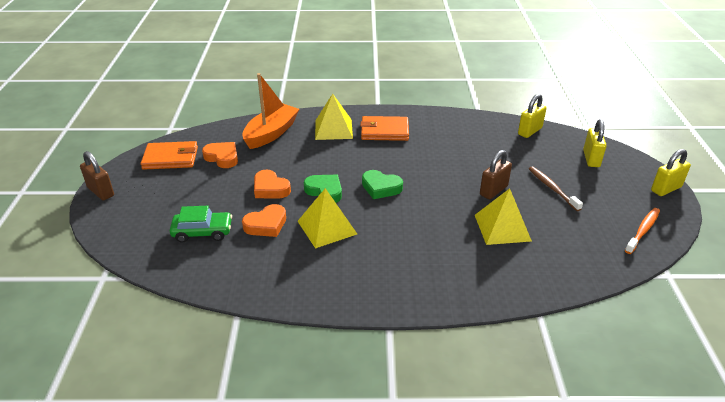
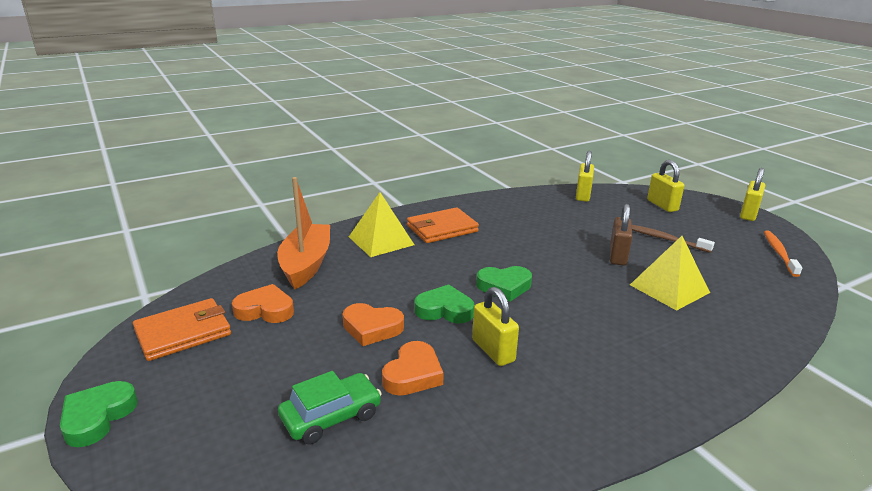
camera: 30 degrees left, 10 degrees down
brown padlock [80,151,114,200] -> green heart [60,381,138,447]
yellow pyramid [297,188,357,249] -> yellow padlock [472,287,519,366]

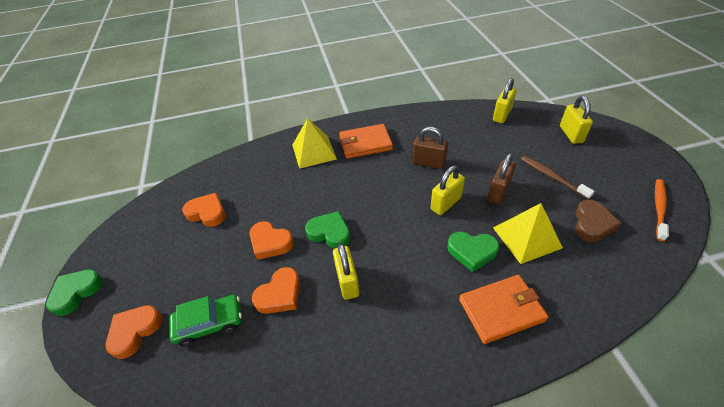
camera: 20 degrees right, 20 degrees up
orange wallet [133,298,231,361] -> orange wallet moved to [459,275,549,344]
orange boat [277,177,330,289] -> none
green heart [476,266,532,301] -> green heart moved to [447,232,499,272]
yellow padlock [740,168,765,221] -> yellow padlock moved to [431,166,465,215]
none -> orange heart [106,305,162,359]
none -> brown padlock [413,127,448,169]
none -> brown heart [575,200,622,242]

